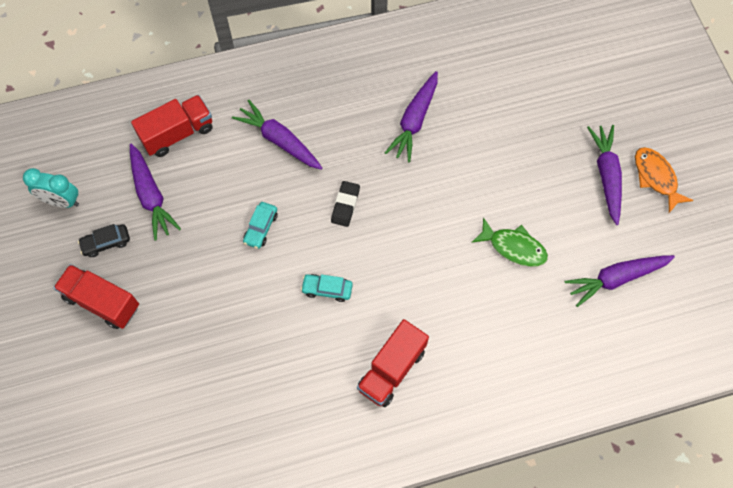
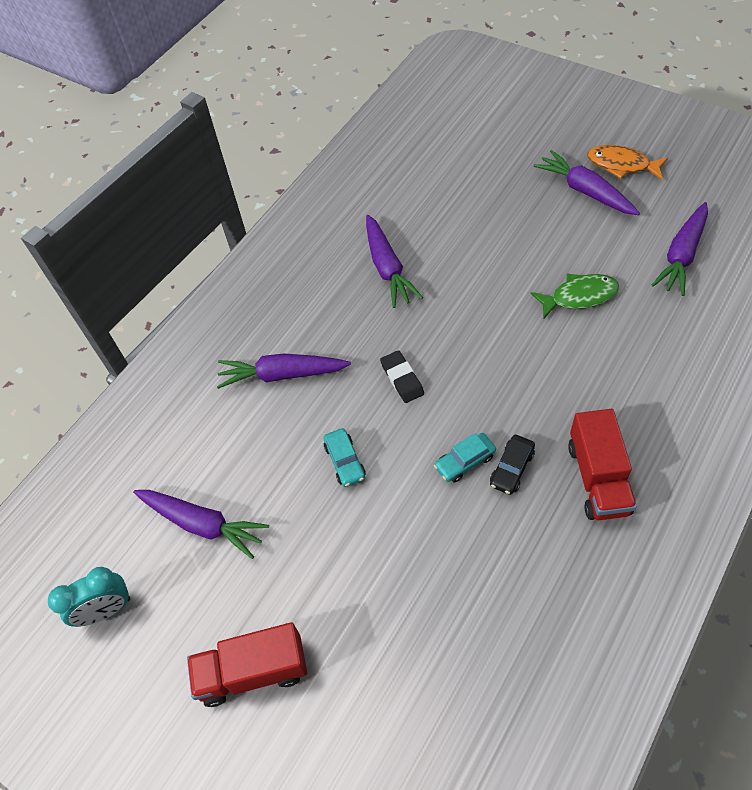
camera: 35 degrees left, 10 degrees down
black car [78,224,130,257] -> black car moved to [490,435,535,495]
red truck [131,95,212,157] -> none

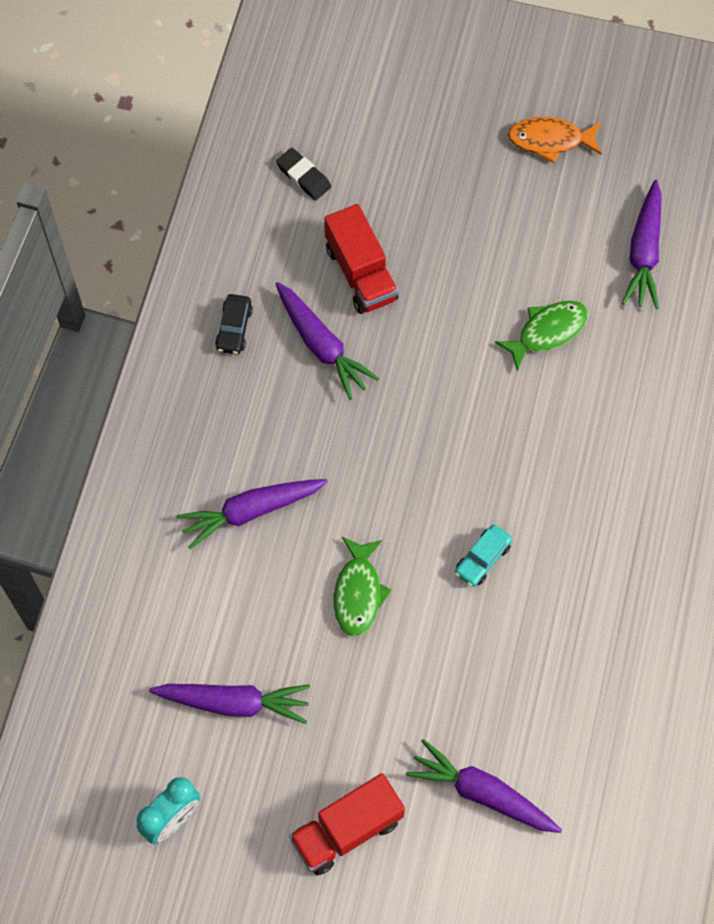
camera: 25 degrees left, 10 degrees up
turquoise car [324,428,366,487] -> green fish [334,537,391,637]
black eraser [380,350,424,403] -> black eraser moved to [276,148,331,201]
black car [490,435,535,495] -> black car moved to [215,294,253,355]
purple carrot [534,150,640,215] -> purple carrot moved to [406,739,562,833]
red truck [568,409,637,520] -> red truck moved to [324,204,398,314]

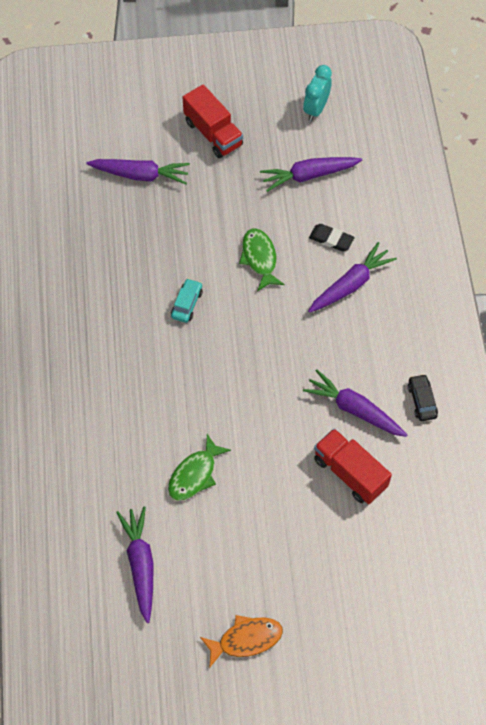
camera: 160 degrees right, 5 degrees down
black eraser [276,148,331,201] -> black eraser moved to [309,224,355,251]
red truck [289,773,405,876] -> red truck turned 105 degrees clockwise [183,85,243,158]

